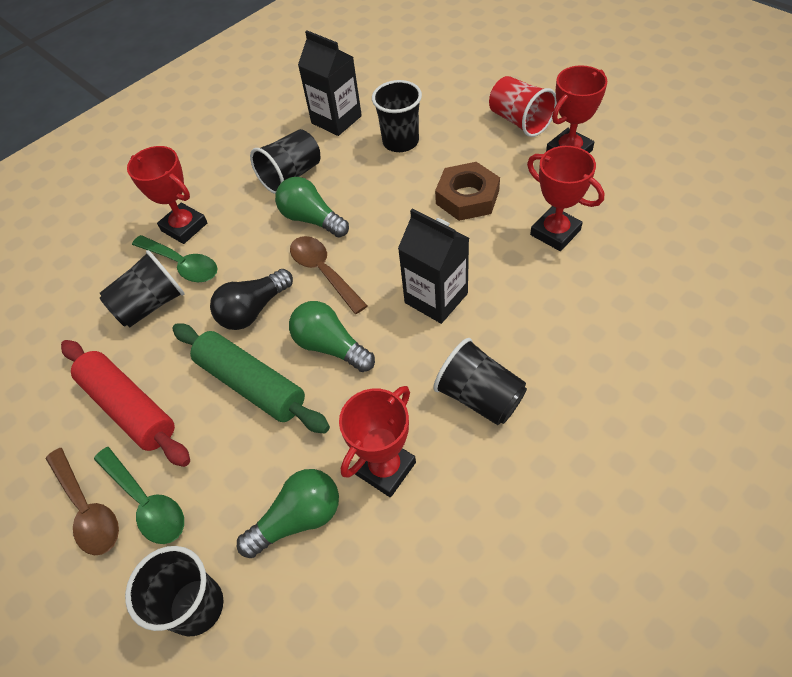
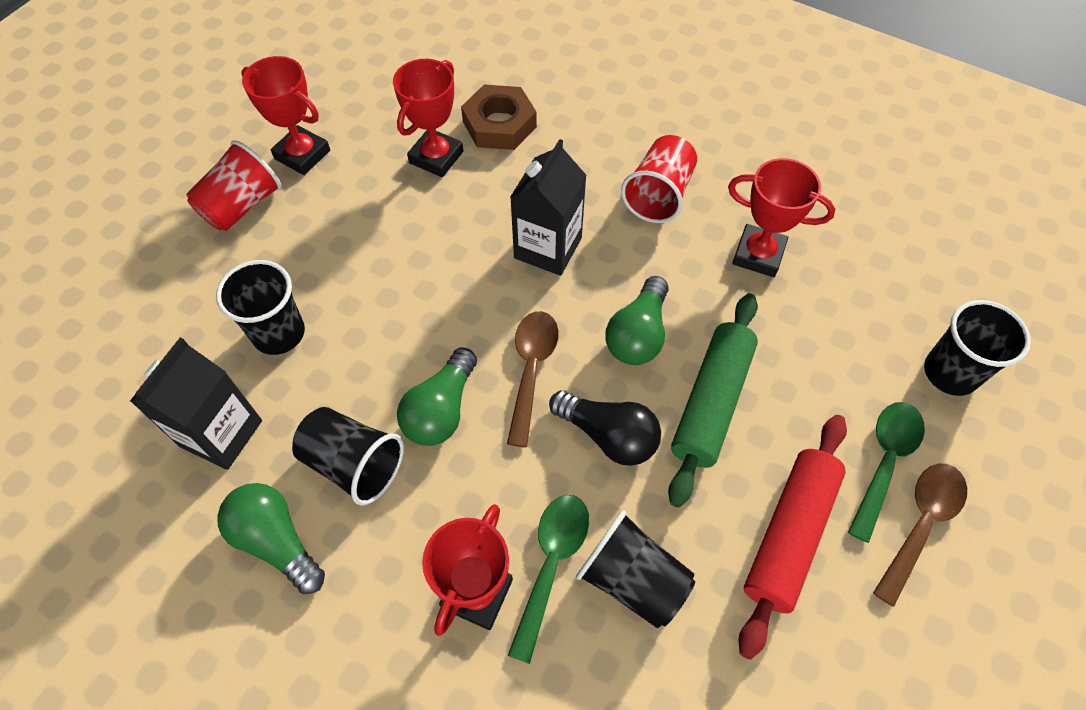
camera: 110 degrees left, 5 degrees up
green light bulb [237,469,339,558] -> green light bulb moved to [217,483,325,594]
brown spoon [290,236,368,314] -> brown spoon turned 150 degrees clockwise [507,311,559,447]
black cup [433,338,527,425] -> red cup [621,135,697,223]
brown nut [435,162,500,221] -> brown nut moved to [461,85,537,150]

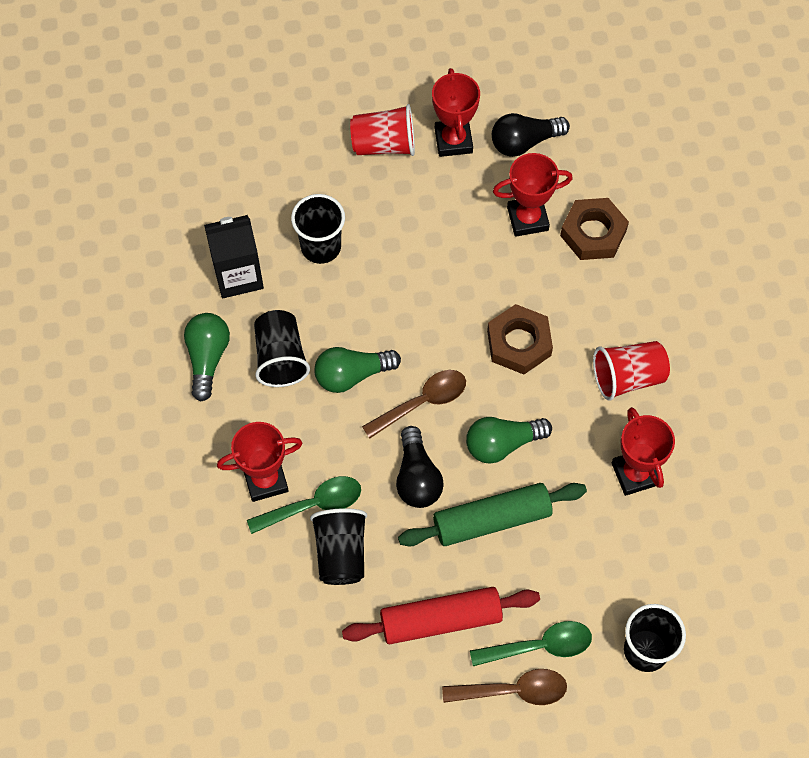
camera: 50 degrees right, 5 degrees up
black carton [510,139,587,276] -> brown nut [487,304,553,374]
none -> black light bulb [492,113,570,157]

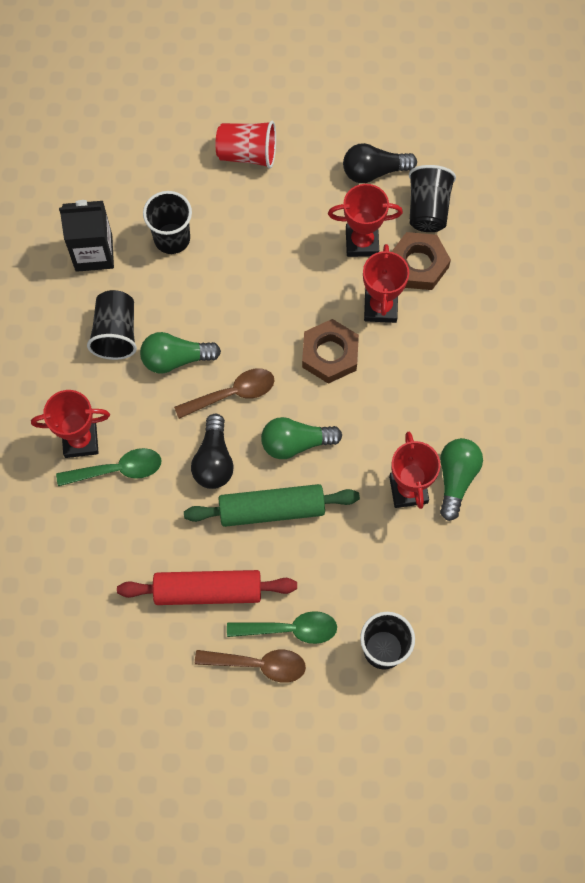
camera: 10 degrees right, 5 degrees up
green light bulb [184,313,230,401] -> green light bulb moved to [440,438,483,521]
black cup [310,508,367,585] -> black cup moved to [409,165,456,232]
red trophy [432,68,480,157] -> red trophy moved to [363,244,409,323]
red cup [593,341,670,400] -> none

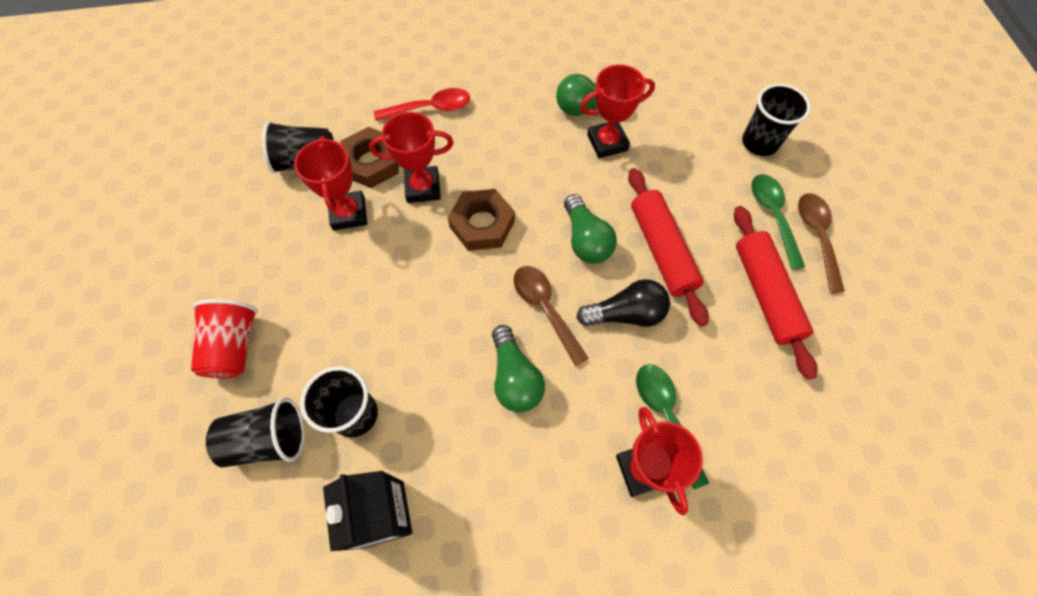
camera: 100 degrees left, 5 degrees down
black cup [87,290,137,360] -> black cup moved to [206,398,304,468]
green rolling pin [184,484,360,527] -> red rolling pin [628,168,709,326]
black light bulb [343,143,417,183] -> none
none -> red spoon [374,88,470,121]

